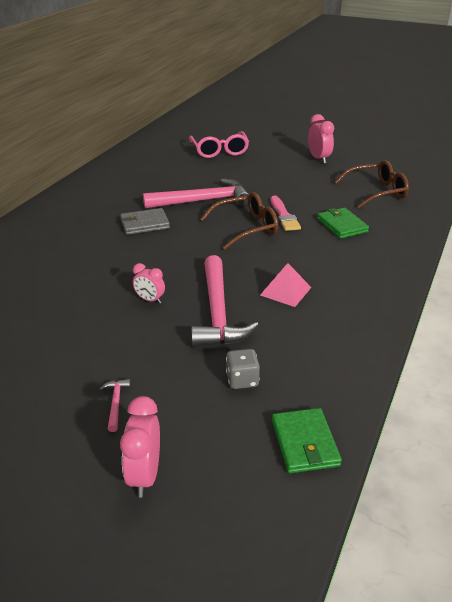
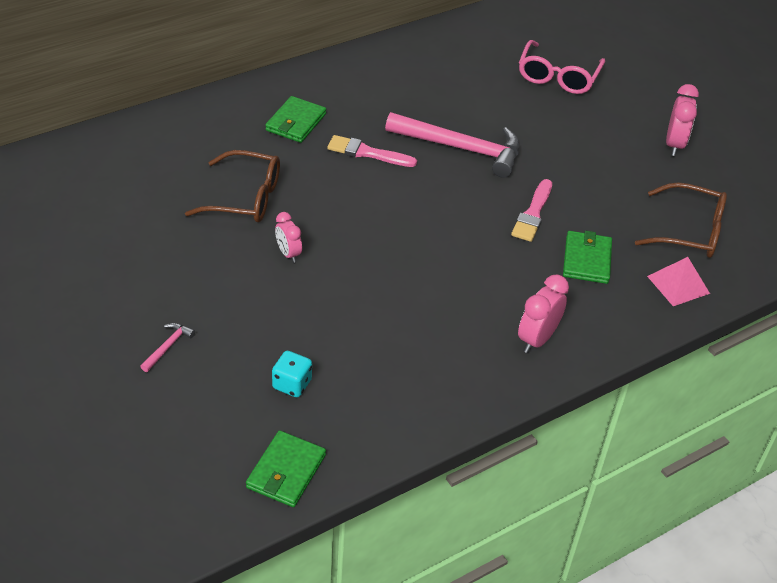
camera: 30 degrees right, 10 degrees up
grey wallet [120,208,170,235] -> pink brush [327,135,417,167]
pink clock [120,396,160,498] -> pink clock moved to [518,274,569,353]
pink hammer [191,255,259,347] -> none
brown glasses [200,192,278,250] -> brown glasses moved to [185,150,280,222]
grey dice [226,349,260,389] -> turquoise dice [272,351,312,397]
pink pyramid [260,263,312,307] -> pink pyramid moved to [647,257,710,306]
none -> green wallet [265,96,326,143]

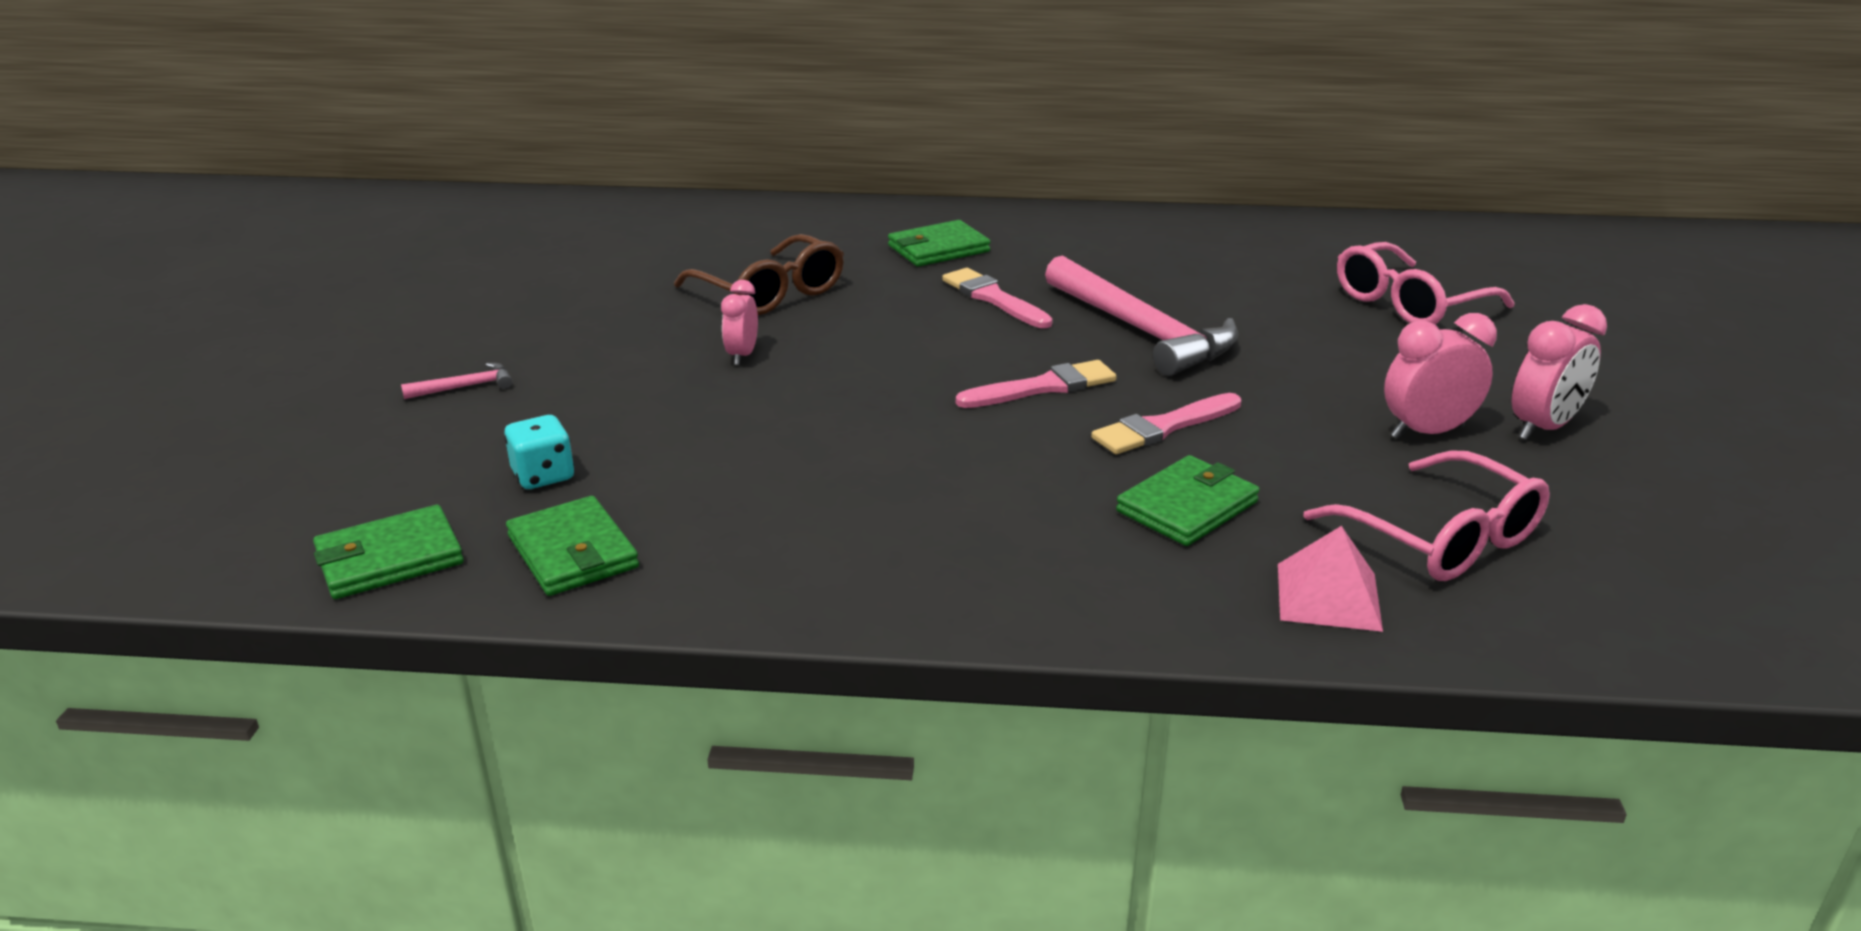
camera: 40 degrees right, 15 degrees down
pink clock [518,274,569,353] -> pink clock moved to [1384,313,1497,439]
brown glasses [635,182,727,258] -> pink glasses [1303,450,1550,581]
none -> green wallet [506,496,639,596]
none -> pink brush [956,360,1117,408]

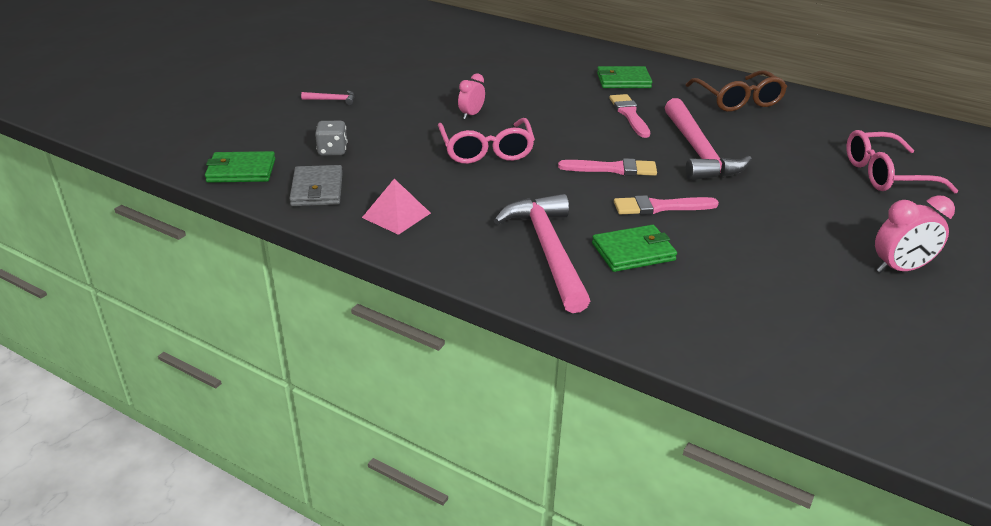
camera: 25 degrees right, 5 degrees up
turquoise dice [504,415,574,489] -> grey dice [315,121,348,156]
green wallet [506,496,639,596] -> grey wallet [289,165,343,206]
brown glasses [674,234,844,315] -> brown glasses moved to [686,71,787,112]
pink pyramid [1278,526,1383,632] -> pink pyramid moved to [362,179,431,235]
pink glasses [1303,450,1550,581] -> pink glasses moved to [438,118,535,164]
pink clock [1384,313,1497,439] -> none
none -> pink hammer [494,194,590,313]

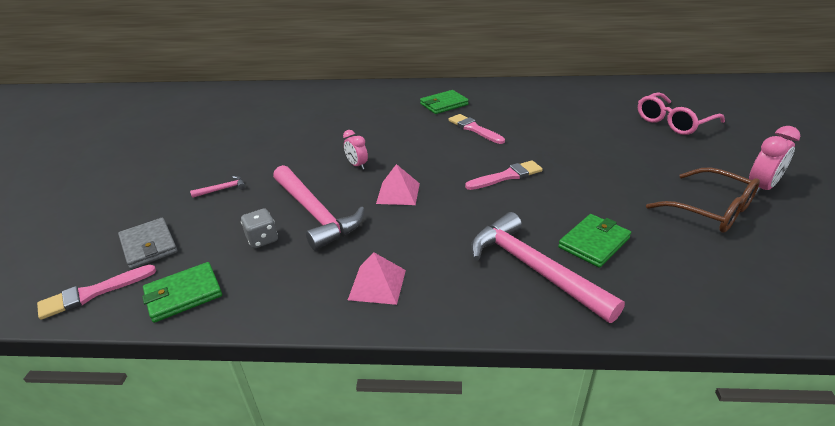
camera: 25 degrees left, 0 degrees up
grey wallet [289,165,343,206] -> grey wallet moved to [118,217,178,269]
pink glasses [438,118,535,164] -> pink pyramid [376,164,420,205]
pink clock [458,73,485,119] -> pink clock turned 45 degrees counterclockwise [343,130,368,170]
pink brush [614,195,719,215] -> pink brush moved to [37,265,156,320]
pink hammer [665,98,752,181] -> pink hammer moved to [273,165,365,250]
brown glasses [686,71,787,112] -> brown glasses moved to [646,167,760,233]

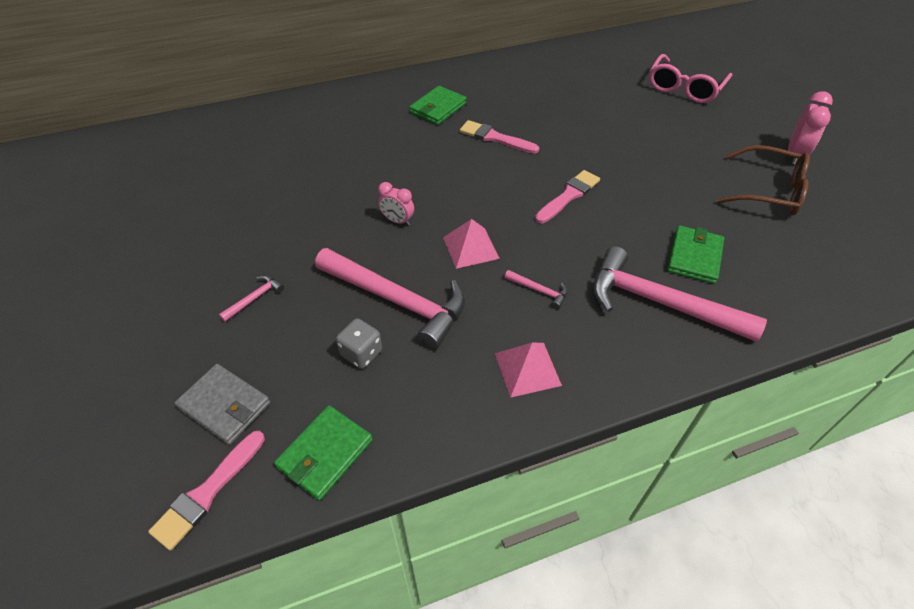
camera: 25 degrees left, 15 degrees up
none -> pink hammer [505,270,567,309]

